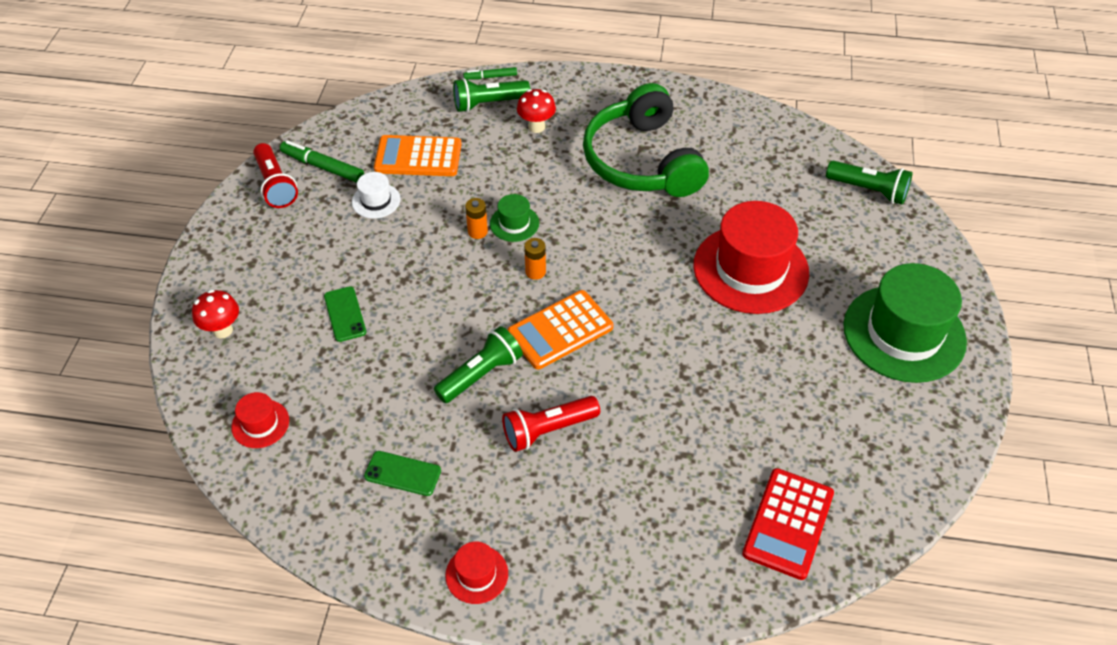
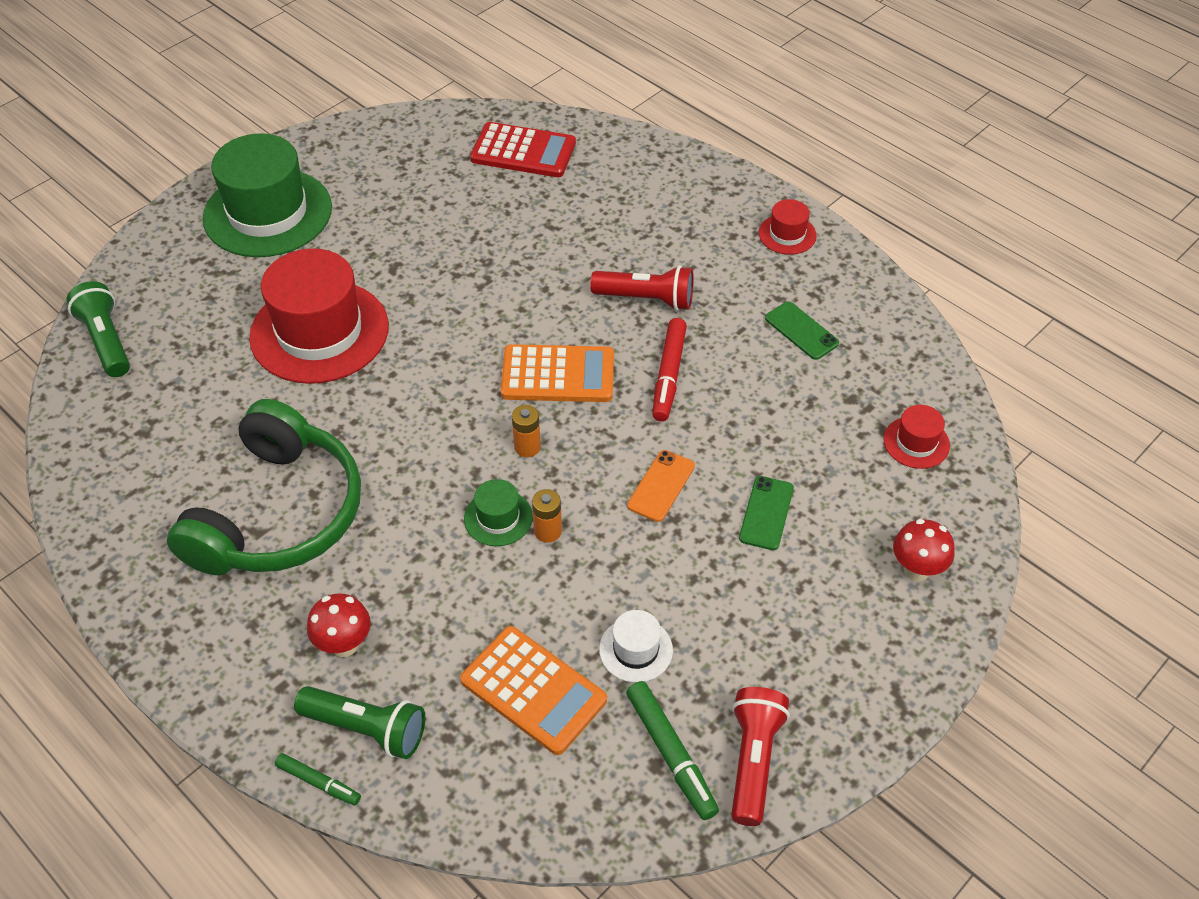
camera: 145 degrees left, 0 degrees up
green flashlight [434,326,523,403] -> red marker [652,318,687,421]
red calculator [742,468,834,580] -> red calculator turned 45 degrees clockwise [470,122,576,177]
none -> orange phone [627,450,695,522]

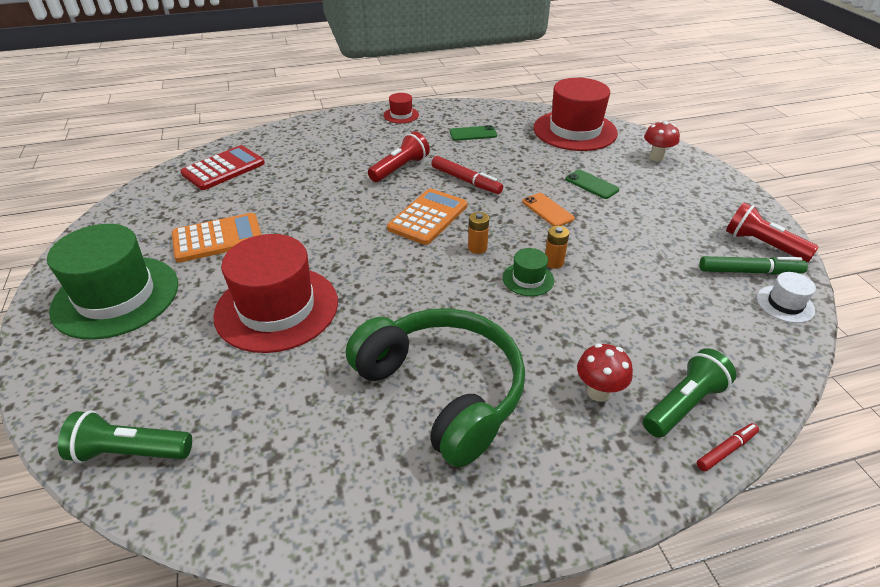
camera: 60 degrees left, 10 degrees down
green marker [275,753,361,805] -> red marker [697,423,759,471]
orange calculator [460,626,607,755] -> orange calculator moved to [172,213,261,262]
white hat [599,610,673,683] -> white hat moved to [757,272,816,323]
red hat [883,405,950,469] -> red hat [534,78,618,151], size x2.24

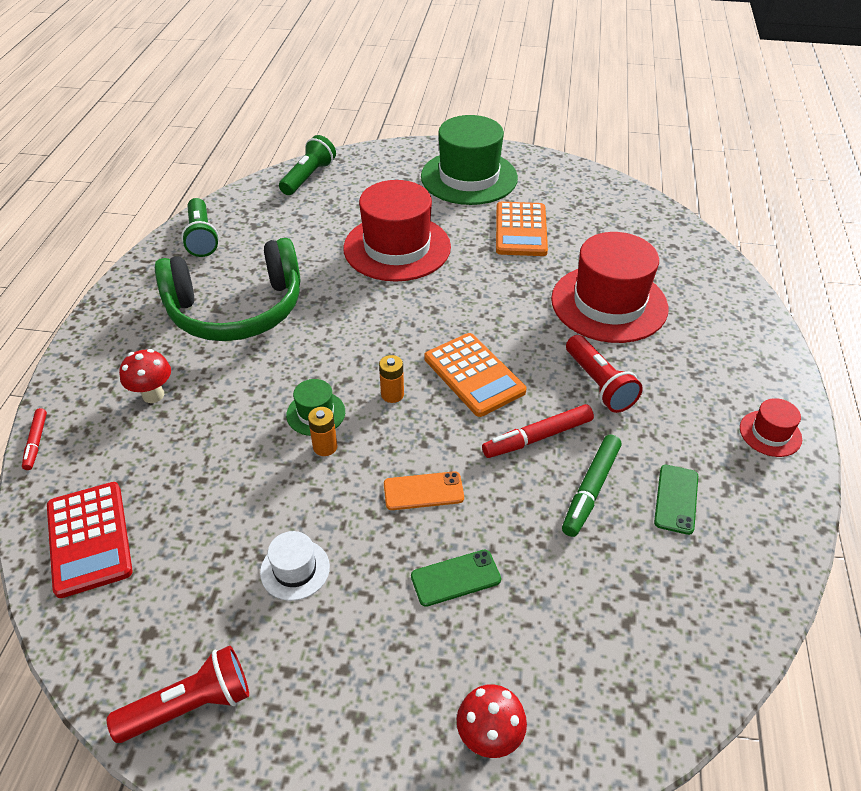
camera: 115 degrees right, 5 degrees up
red calculator [181,145,265,190] -> red calculator moved to [47,482,133,598]
red hat [534,78,618,151] -> red hat moved to [551,232,668,343]
green flashlight [643,348,736,438] -> green flashlight moved to [181,198,219,257]
green marker [699,256,808,275] -> green marker moved to [562,435,621,537]
white hat [757,272,816,323] -> white hat moved to [260,531,330,601]

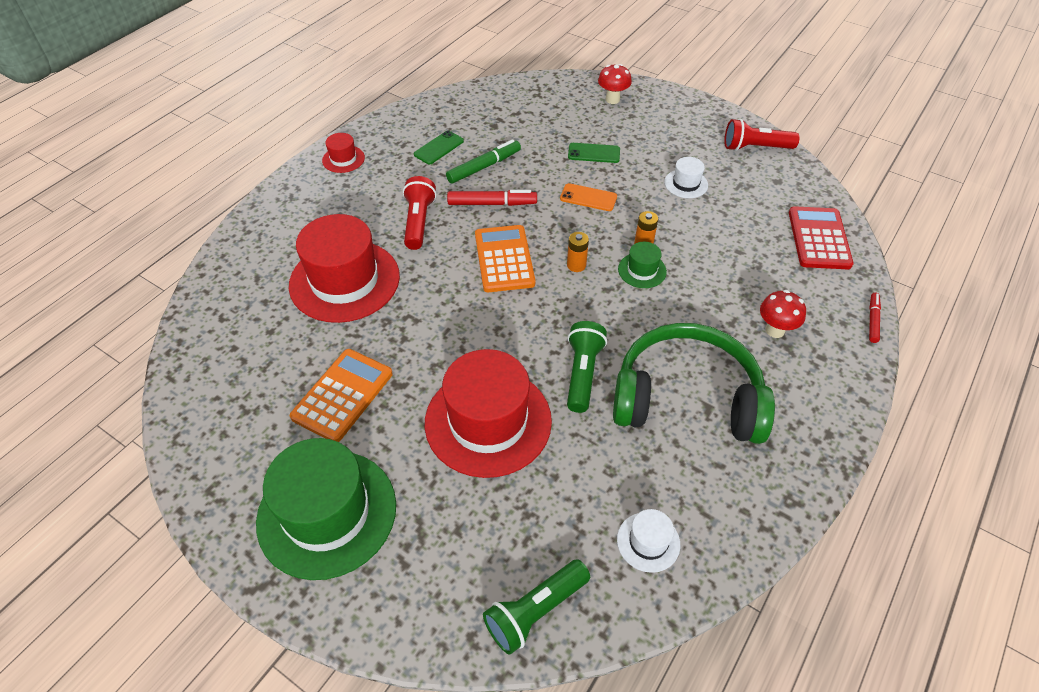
camera: 155 degrees left, 5 degrees up
green flashlight [181,198,219,257] -> green flashlight moved to [567,321,607,413]
none -> white hat [617,509,680,573]

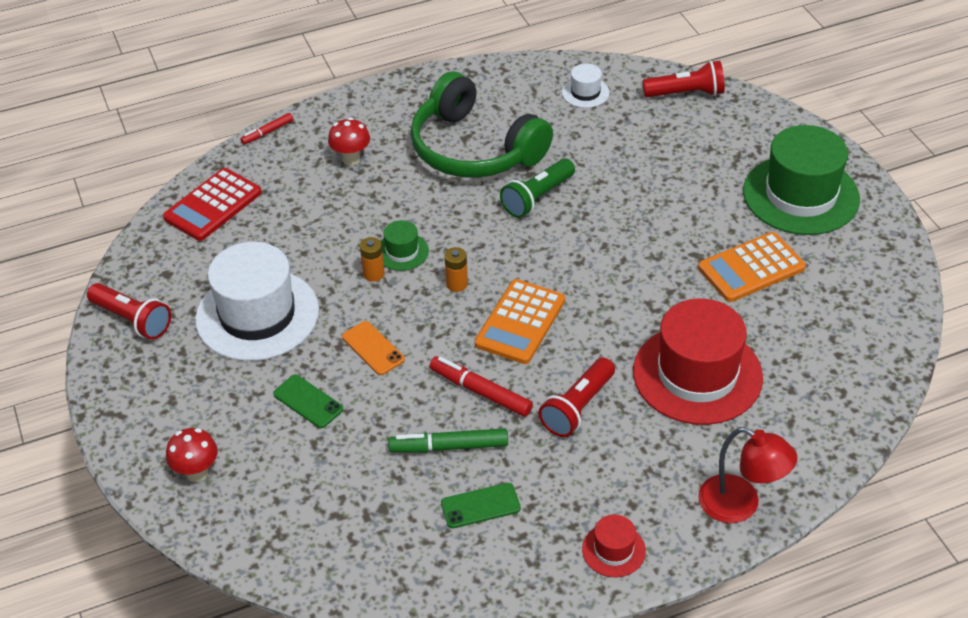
camera: 145 degrees left, 5 degrees down
red hat [425,349,552,478] -> none
green flashlight [483,560,590,655] -> red flashlight [642,60,725,97]
white hat [664,157,708,198] -> white hat [195,242,319,361], size x2.24
none -> red lamp [698,427,798,523]

